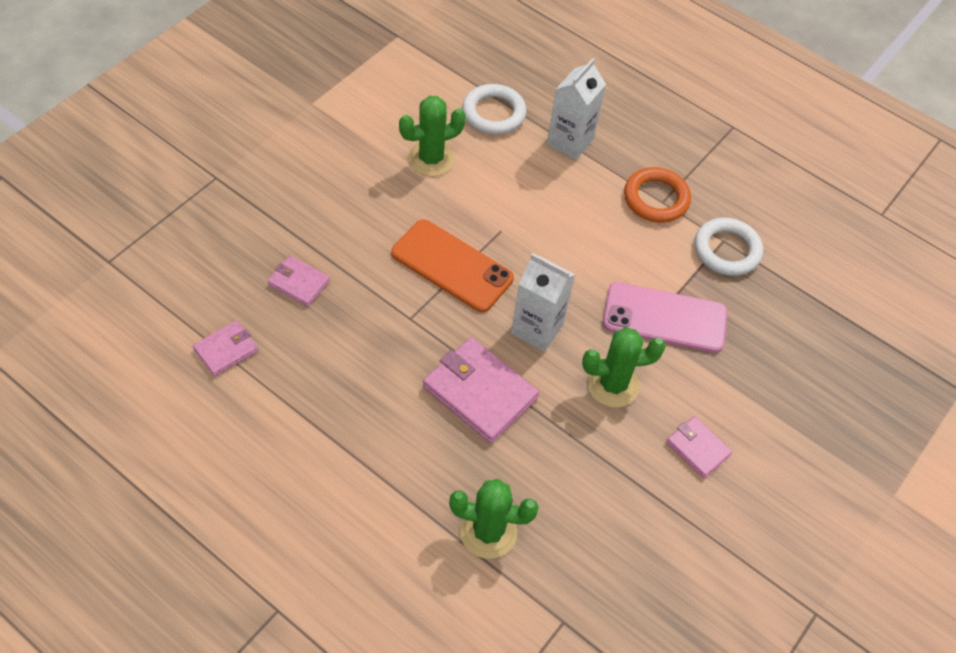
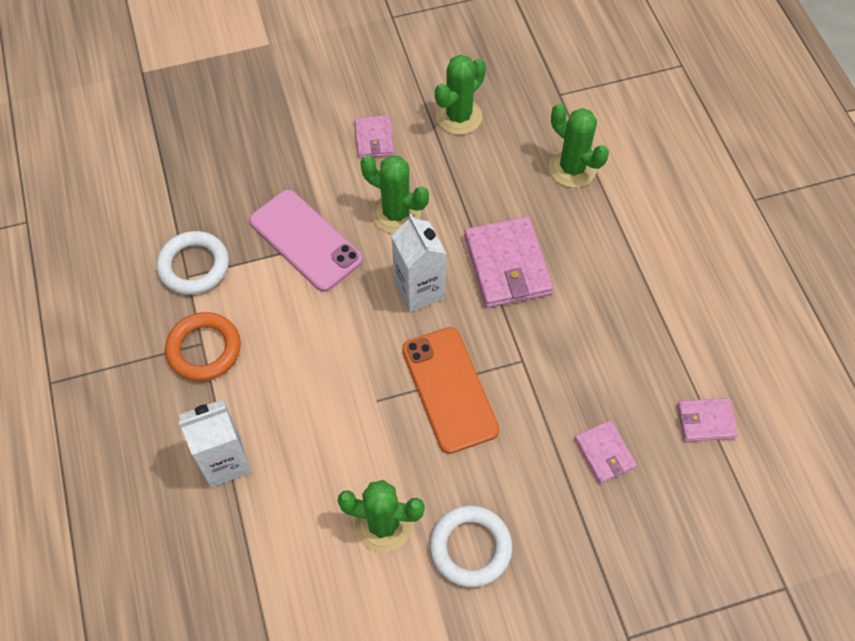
camera: 140 degrees left, 5 degrees up
white ring [462,84,526,135] -> white ring moved to [430,506,512,587]
none -> green cactus [435,55,486,135]

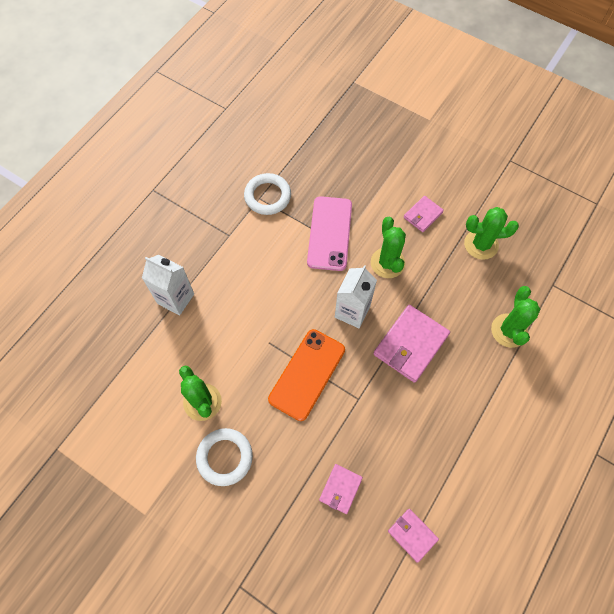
camera: 50 degrees right, 5 degrees up
orange ring [165,312,241,381] -> none

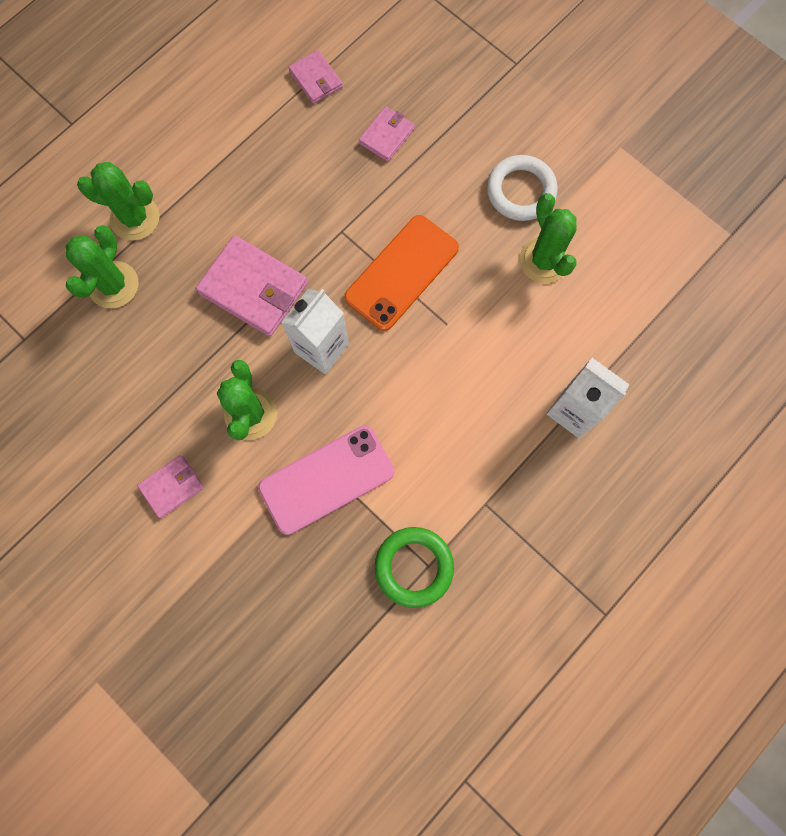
camera: 170 degrees left, 10 degrees up
white ring [244,173,291,215] -> green ring [375,527,454,608]
pink phone [307,196,352,271] -> pink phone turned 45 degrees clockwise [258,425,395,535]
pink wallet [373,305,450,383] -> pink wallet turned 75 degrees clockwise [196,235,308,336]
green cactus [464,207,519,260] -> green cactus moved to [77,162,160,241]

